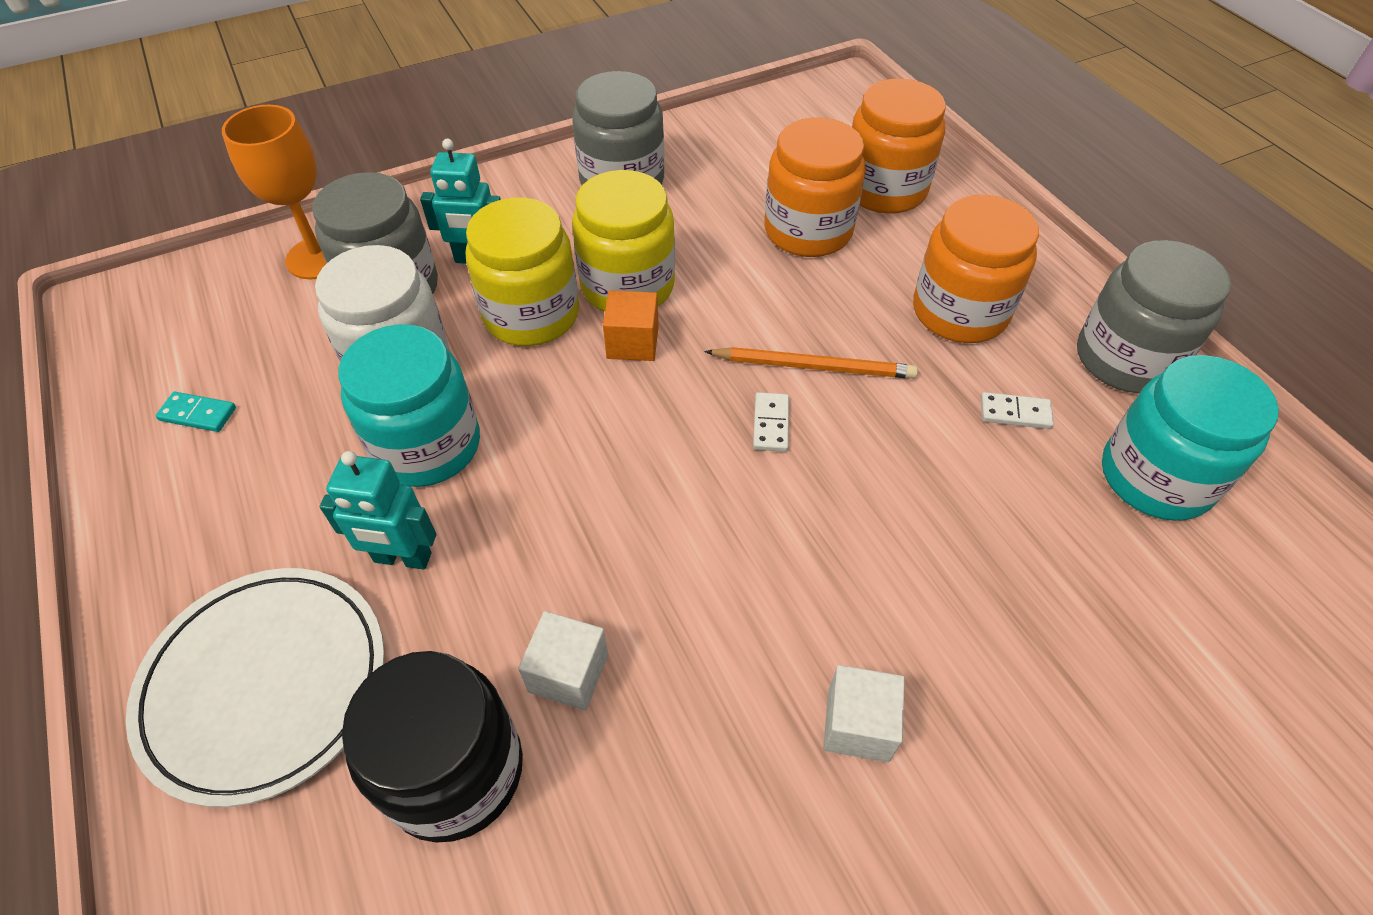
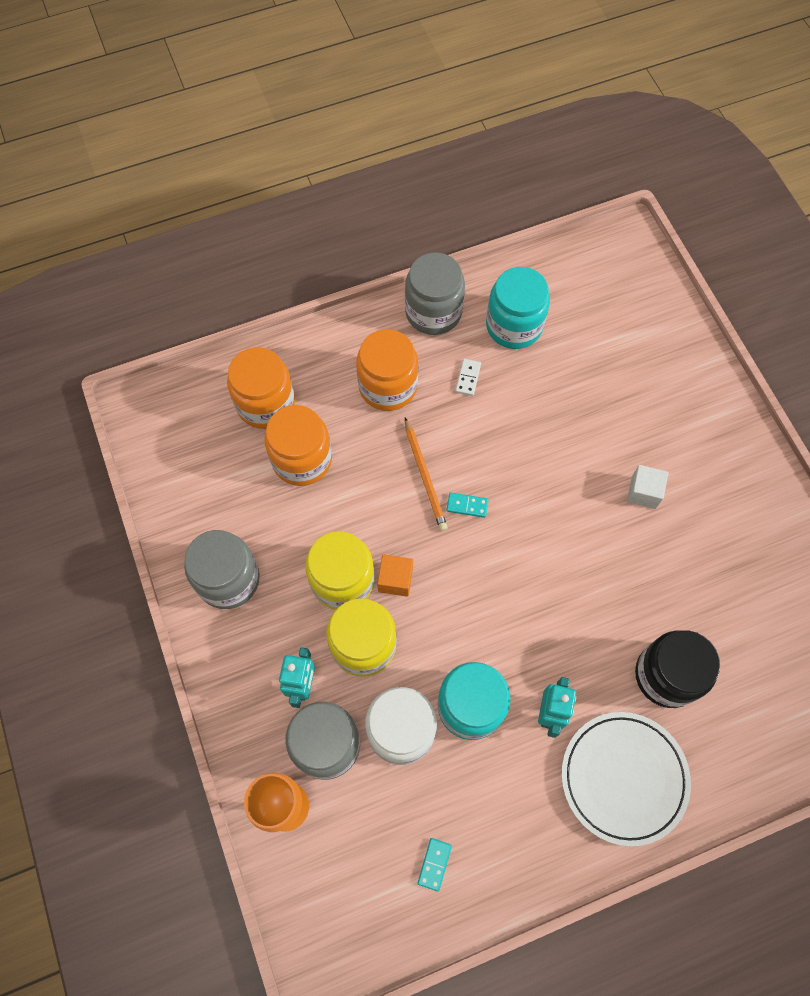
camera: 85 degrees left, 15 degrees up
white cube [518,611,608,711] -> none
orange pencil [704,347,918,379] -> orange pencil turned 150 degrees clockwise [405,418,448,531]
white domino [753,392,789,452] -> turquoise domino [447,493,488,518]

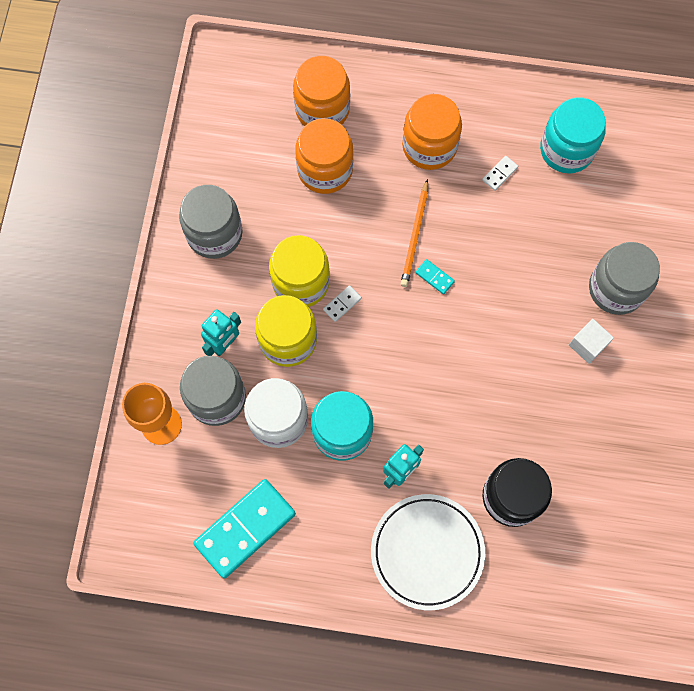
camera: 30 degrees right, 5 degrees up
orange cube [377,555,413,597] -> white domino [323,285,362,322]
grey jar [405,253,465,335] -> grey jar moved to [589,242,660,315]
turquoise domino [417,838,452,892] -> turquoise domino [193,479,296,578], size x2.45

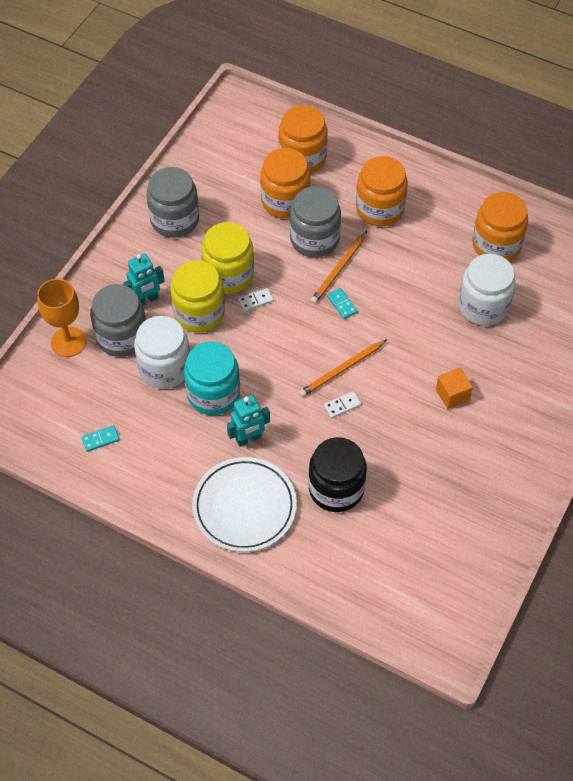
camera: 20 degrees right, 15 degrees down
turquoise domino [193,479,296,578] -> turquoise domino [81,425,120,452], size x0.41
white domino [482,156,518,191] -> white domino moved to [324,391,361,418]
turquoise jar [540,98,606,174] -> orange jar [472,192,528,261]
white cube [569,319,614,364] -> orange cube [436,367,473,409]
grey jar [589,242,660,315] -> grey jar moved to [290,186,341,257]
none -> orange pencil [299,339,387,397]
none -> white jar [458,254,516,326]

